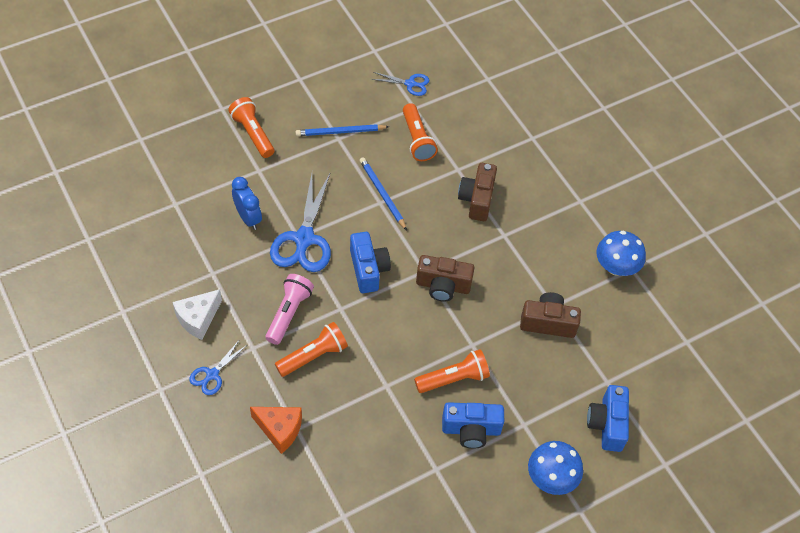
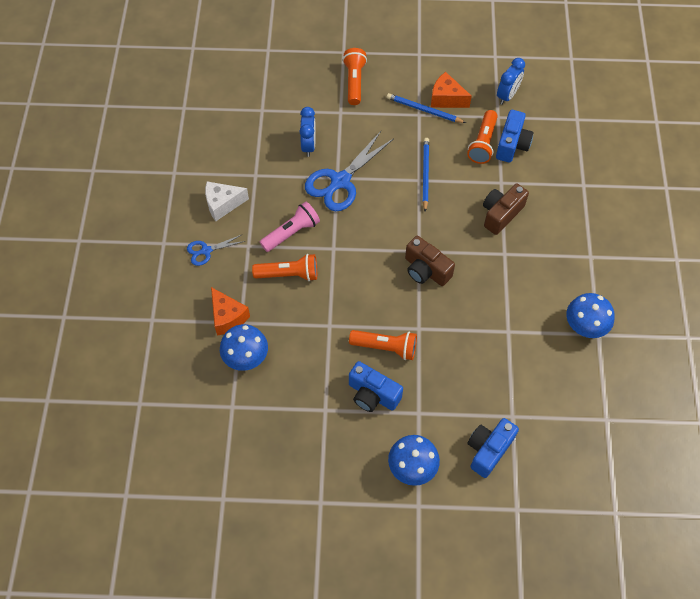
camera: 35 degrees right, 5 degrees up
blue camera [350,232,391,293] -> blue camera moved to [496,110,534,163]
blue scissors [371,72,429,96] -> blue clock [497,58,525,105]
brown camera [520,292,581,338] -> none
none -> blue mushroom [220,324,268,371]
none -> orange cheese [431,72,472,108]

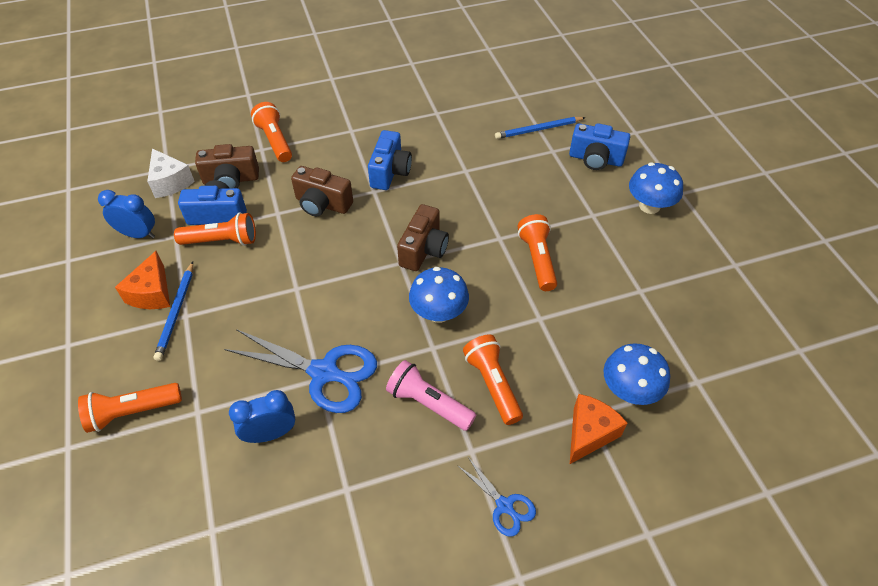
camera: 110 degrees left, 10 degrees down
white cheese [205,181,249,221] -> white cheese moved to [147,148,195,198]
blue camera [349,361,403,412] -> blue camera moved to [368,130,412,190]
blue pencil [422,138,429,212] -> blue pencil moved to [495,117,586,139]
blue mushroom [566,293,615,338] -> blue mushroom moved to [409,267,469,323]
none -> brown camera [195,144,259,188]
none -> orange flashlight [251,102,292,162]

